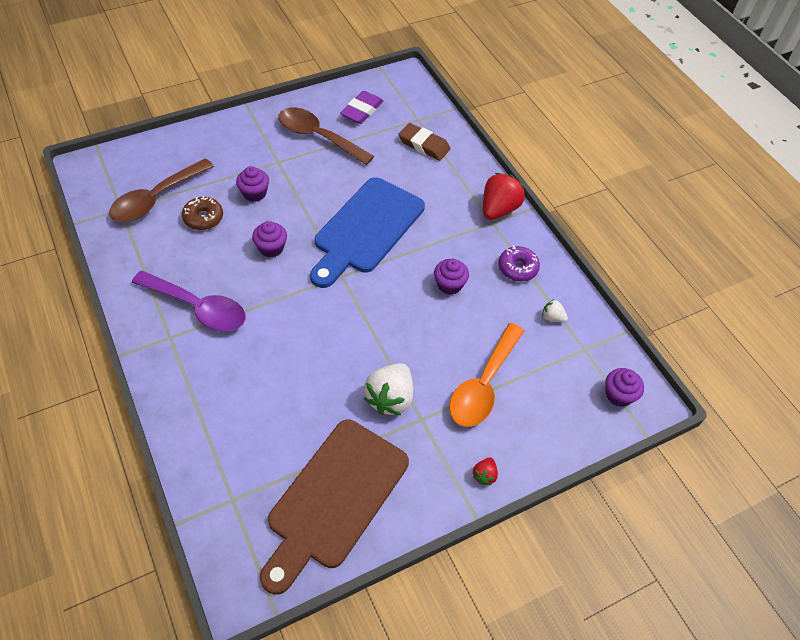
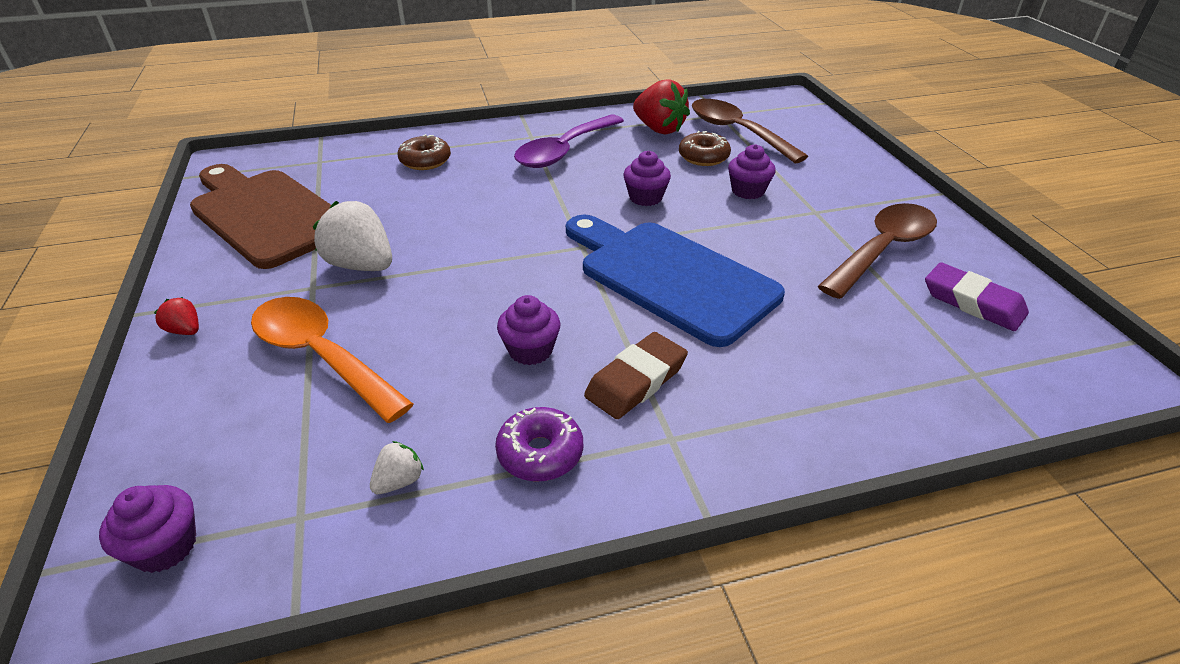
camera: 105 degrees right, 15 degrees down
brown eraser [398,123,450,161] -> brown eraser moved to [584,332,688,419]
red strawberry [483,173,525,220] -> red strawberry moved to [633,79,690,134]
none -> brown donut [398,134,451,170]

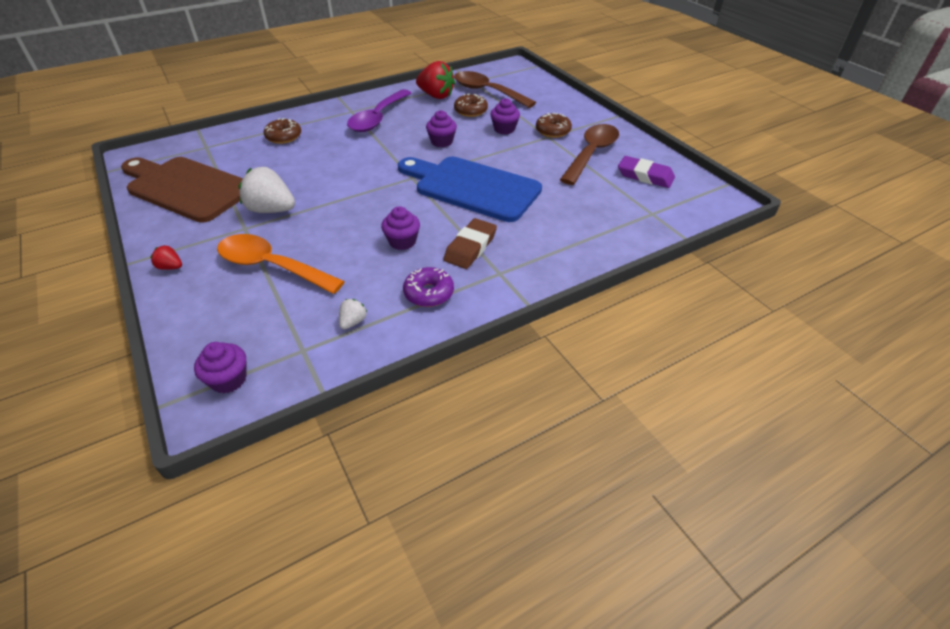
camera: 15 degrees left, 5 degrees up
none -> brown donut [536,112,572,138]

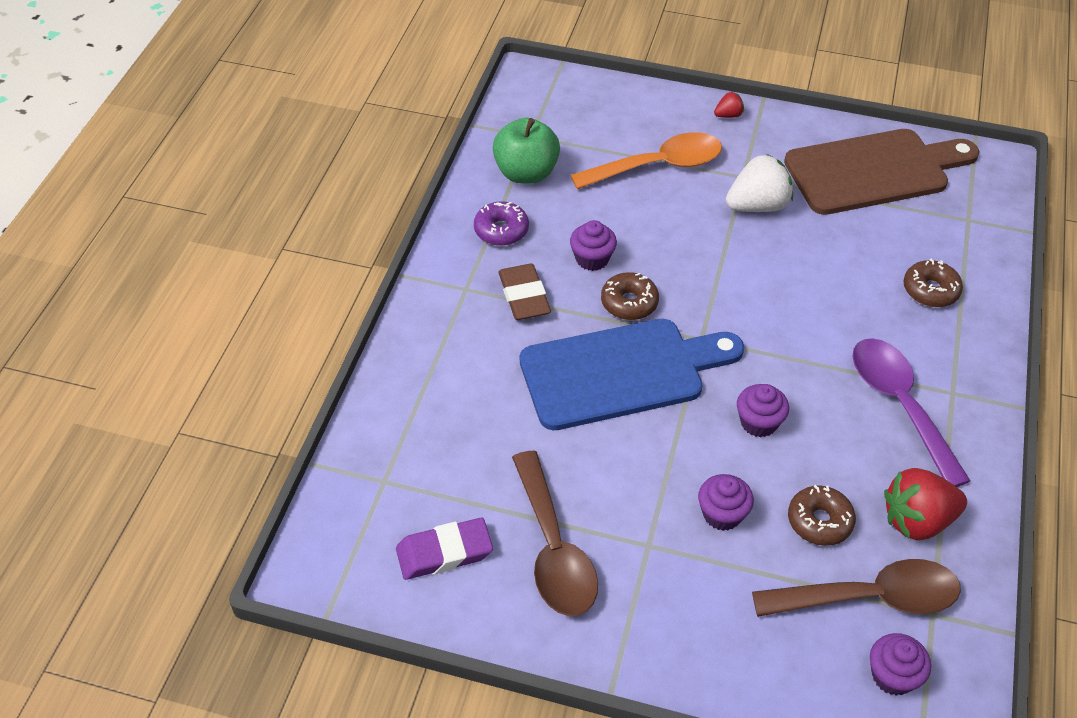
camera: 135 degrees right, 5 degrees up
purple cupcake [194,342,246,394] -> purple cupcake moved to [870,633,931,695]
white strawberry [339,299,367,329] -> green apple [493,117,560,184]
brown donut [536,112,572,138] -> brown donut moved to [601,272,659,320]

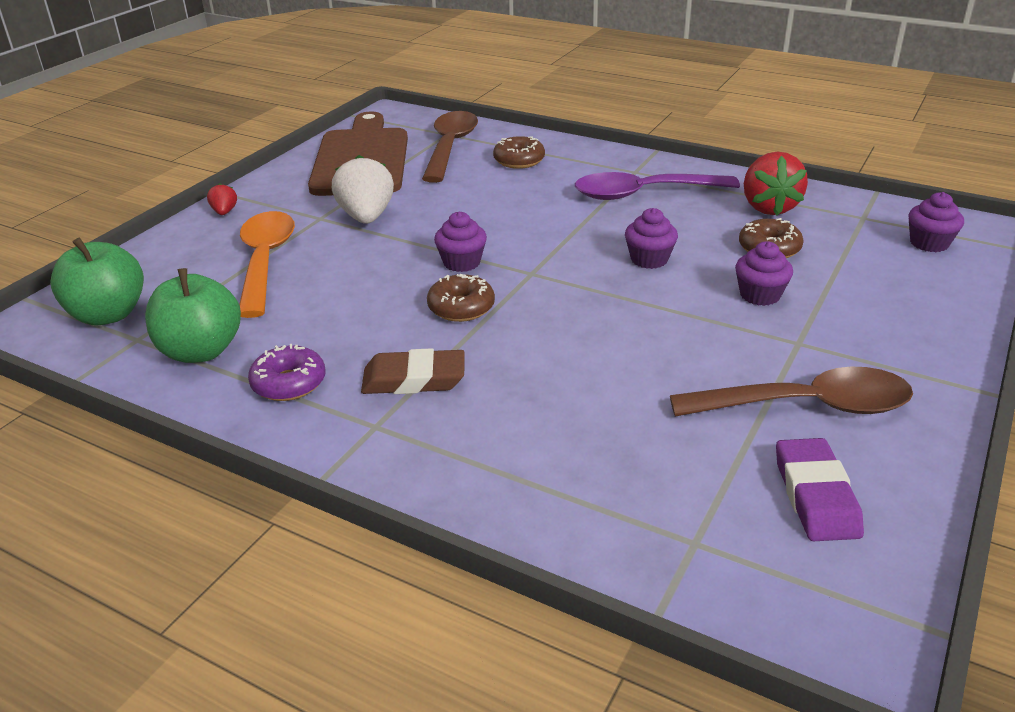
camera: 75 degrees left, 15 degrees down
blue cutting board [520,319,744,430] -> none
purple cupcake [570,220,617,271] -> purple cupcake moved to [434,212,487,272]
brown spoon [752,559,961,617] -> brown spoon moved to [422,111,478,183]
none -> green apple [50,237,144,325]

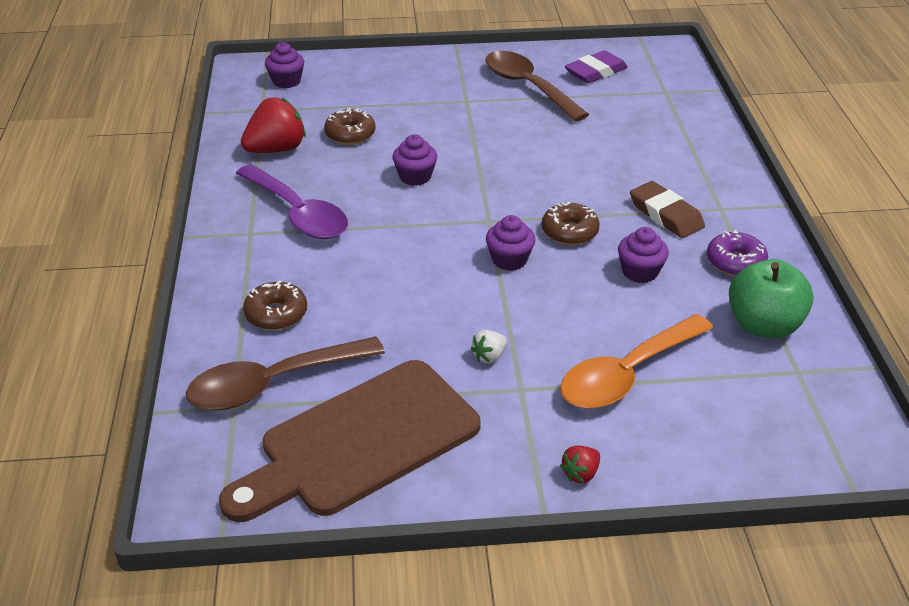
camera: 125 degrees left, 5 degrees up
green apple [50,237,144,325] -> none
white strawberry [332,155,394,224] -> white strawberry [470,330,507,363], size x0.48
purple cupcake [735,241,793,306] -> purple cupcake moved to [618,227,669,283]

